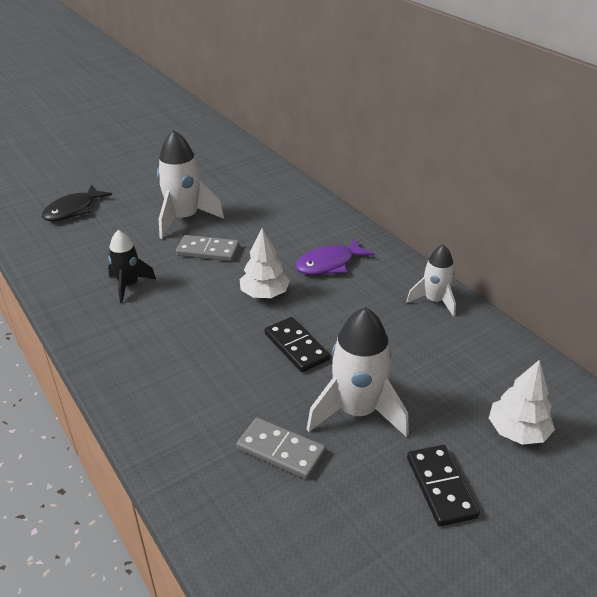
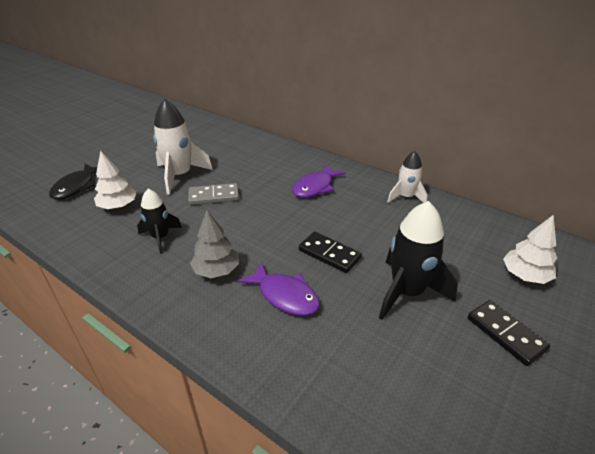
camera: 20 degrees left, 0 degrees up
grey domino [236,417,326,480] -> none
white tree [240,228,290,298] -> white tree moved to [94,150,136,209]
white rocket [307,307,409,437] -> black rocket [379,201,458,320]
none -> grey tree [190,210,239,278]
none -> purple fish [237,261,320,316]

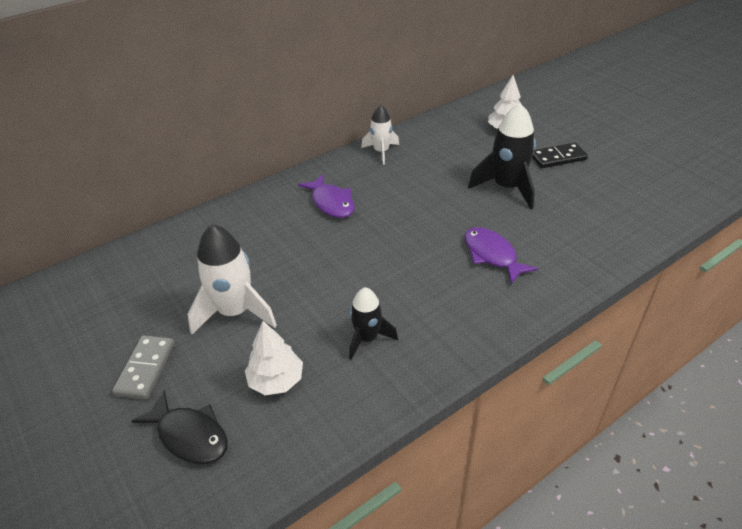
camera: 70 degrees left, 5 degrees up
grey domino [188,183,239,205] -> grey domino moved to [112,335,175,399]
grey tree [190,210,239,278] -> none
purple fish [237,261,320,316] -> purple fish turned 90 degrees counterclockwise [464,227,538,284]
black domino [299,232,362,273] -> none

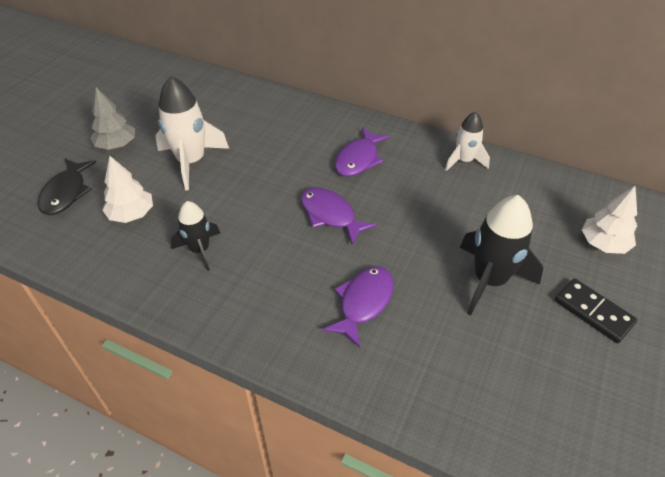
camera: 60 degrees right, 5 degrees up
grey domino [112,335,175,399] -> grey tree [90,87,135,150]
none -> purple fish [301,187,377,244]

